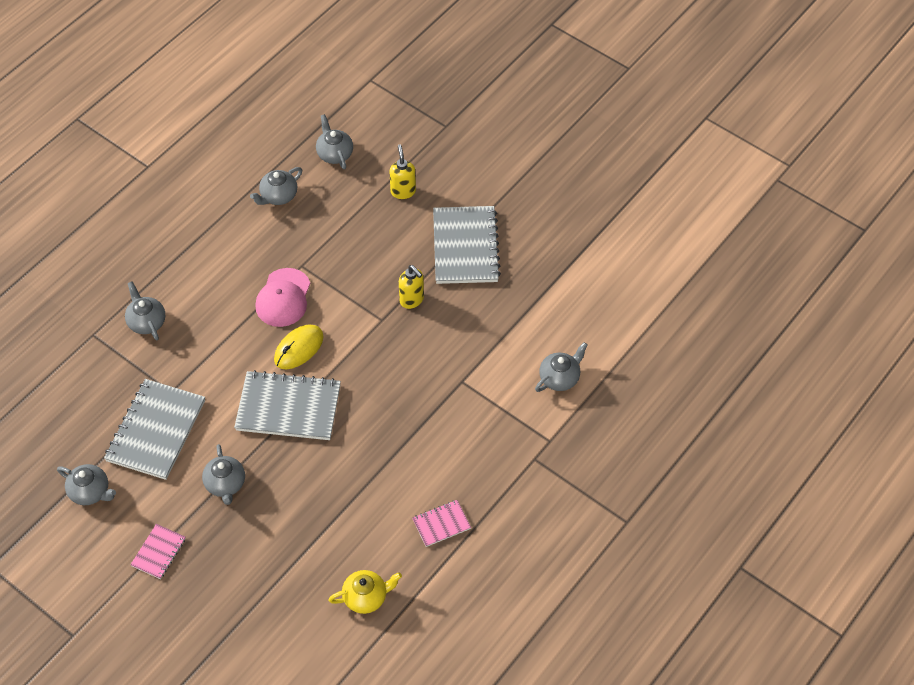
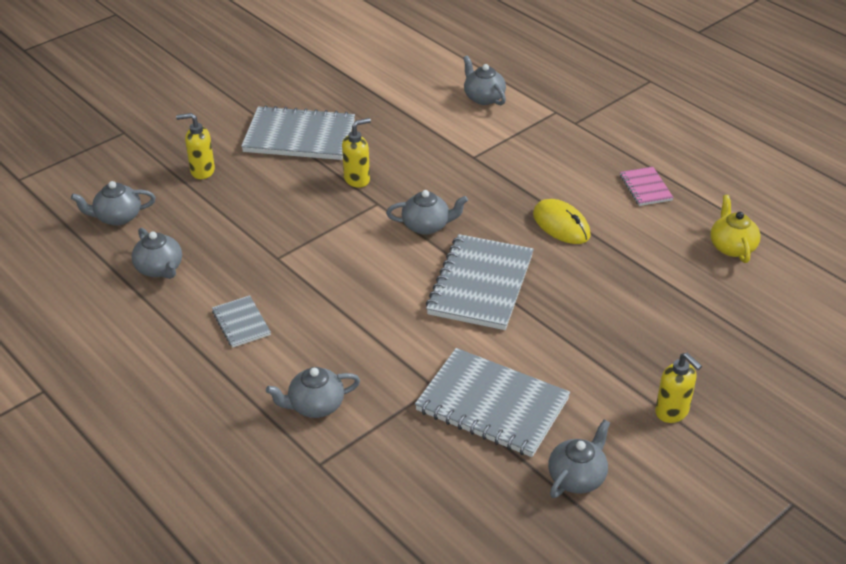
camera: 80 degrees left, 15 degrees down
pink notebook [131,524,186,579] -> yellow soap dispenser [655,352,702,423]
grey teapot [202,444,245,505] -> grey teapot moved to [386,190,468,235]
pink cap [255,268,310,327] -> none
yellow mouse [274,325,324,369] -> yellow mouse moved to [533,199,591,244]
none -> grey notebook [212,295,271,348]

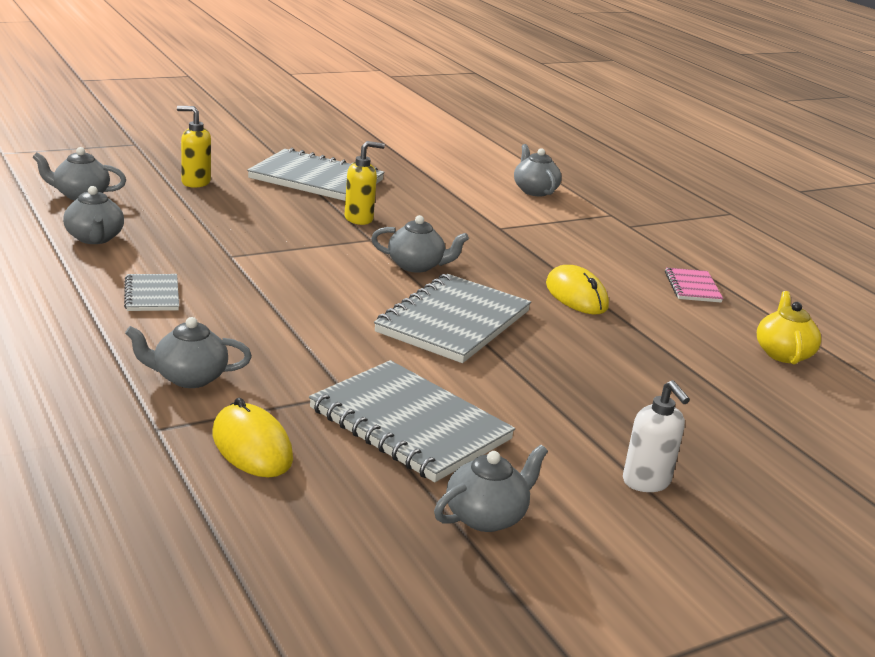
camera: 10 degrees right, 15 degrees down
yellow soap dispenser [655,352,702,423] -> white soap dispenser [623,380,690,492]
none -> yellow mouse [212,398,293,478]

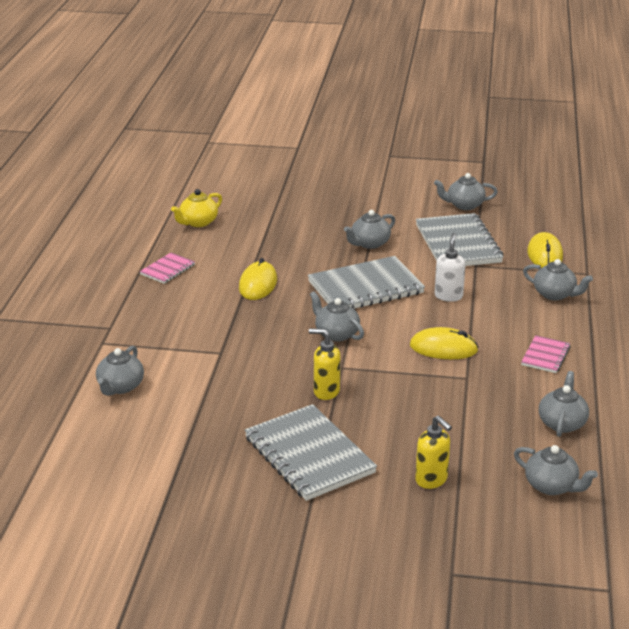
camera: 140 degrees left, 5 degrees up
grey notebook [124,274,179,311] -> pink notebook [521,335,570,373]
white soap dispenser [623,380,690,492] -> white soap dispenser moved to [435,233,465,302]
none -> grey teapot [344,210,395,249]
none -> yellow mouse [410,327,479,359]

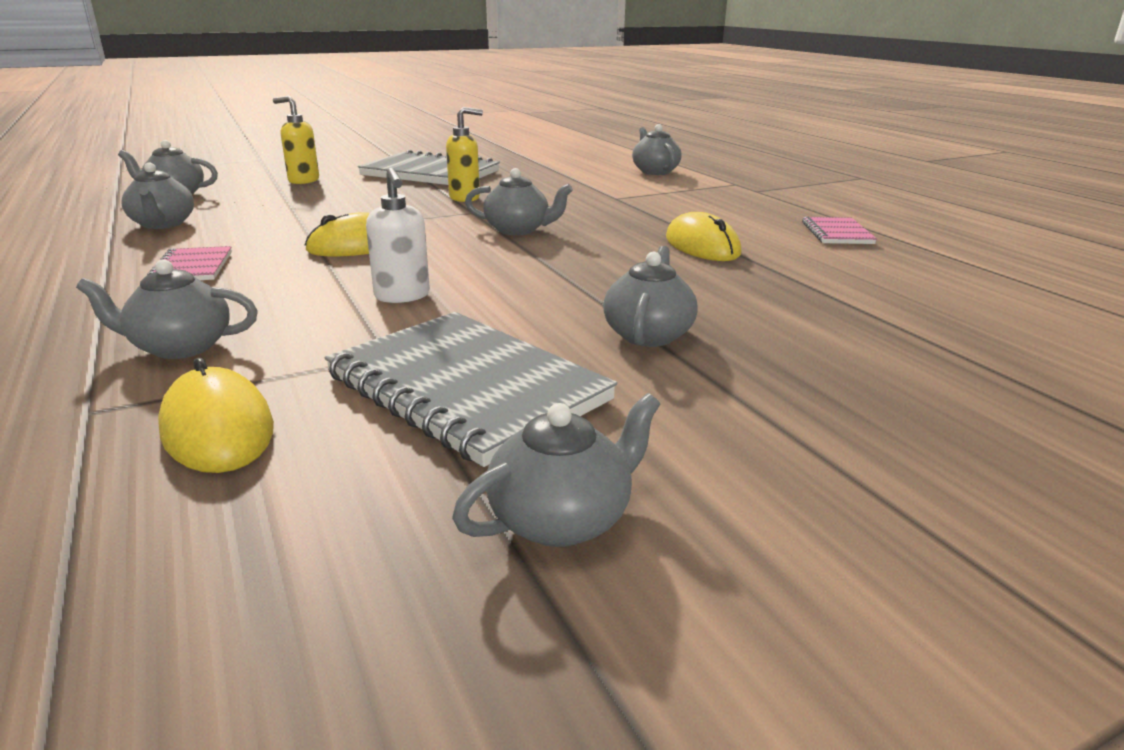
camera: 145 degrees right, 5 degrees down
yellow teapot [171,189,222,227] -> none
grey notebook [308,256,425,309] -> none

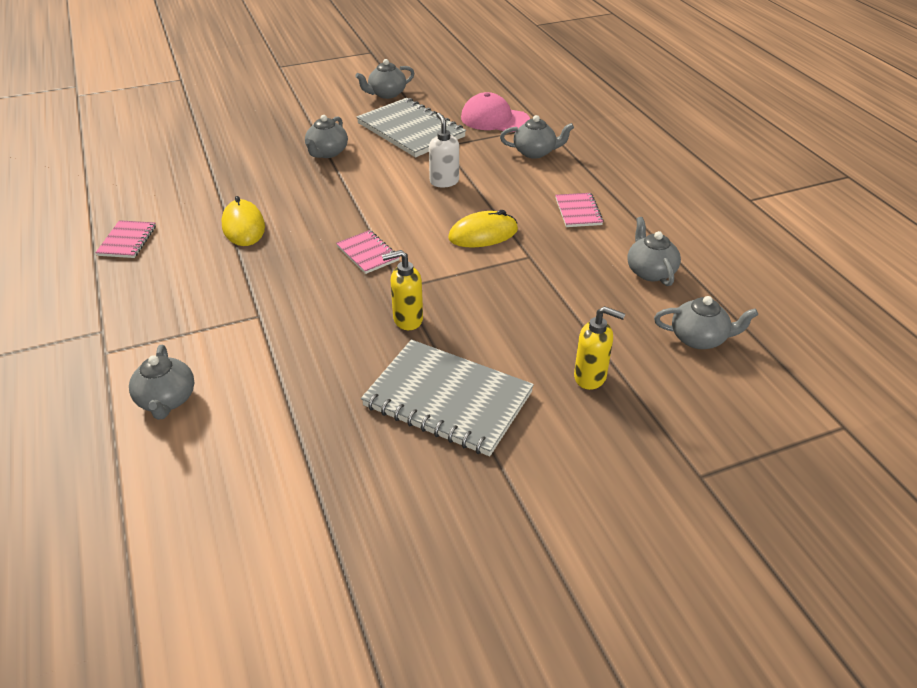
camera: 175 degrees left, 15 degrees up
yellow mouse [158,358,274,473] -> pink cap [461,92,530,132]
grey teapot [465,168,573,235] -> pink notebook [336,230,399,274]

